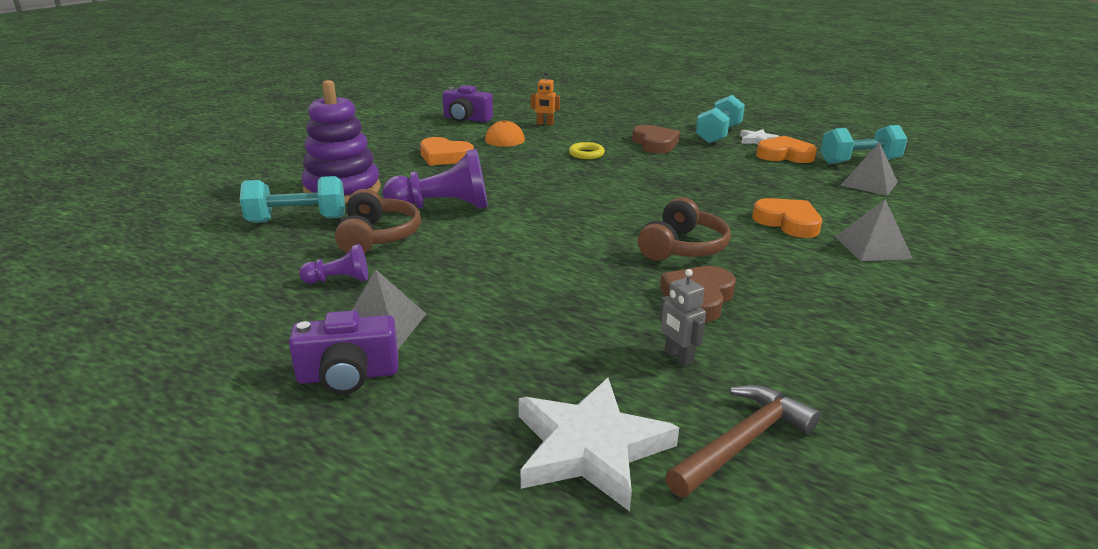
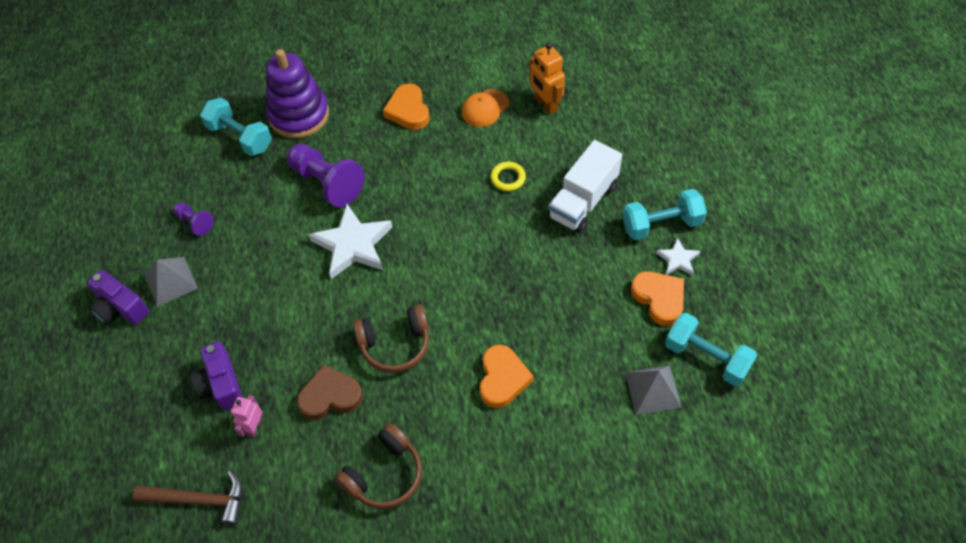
camera: 50 degrees right, 30 degrees up
brown headphones [335,189,421,253] -> brown headphones moved to [335,423,422,509]
purple camera [442,85,493,122] -> purple camera moved to [190,341,243,411]
white star [519,378,679,511] -> white star moved to [309,204,392,279]
orange robot [531,72,560,125] -> orange robot [529,43,565,115], size x1.56
brown heart [632,125,680,154] -> white truck [548,140,622,233]
grey robot [659,269,706,366] -> pink robot [231,395,262,437]
grey pyramid [835,199,913,261] -> none

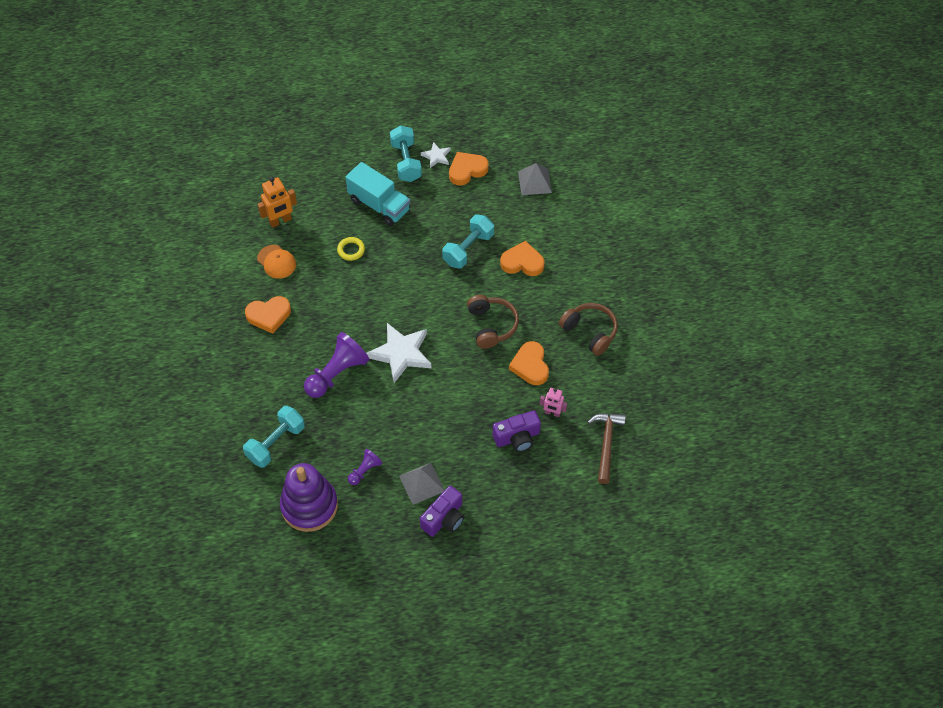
camera: 90 degrees left, 0 degrees up
purple stacking toy [266,49,329,138] -> purple stacking toy moved to [280,463,338,532]
brown heart [297,364,363,420] -> orange heart [509,341,549,385]
white truck [548,140,622,233] -> turquoise truck [346,162,410,226]
turquoise dumbbell [665,313,757,386] -> turquoise dumbbell moved to [442,214,494,269]

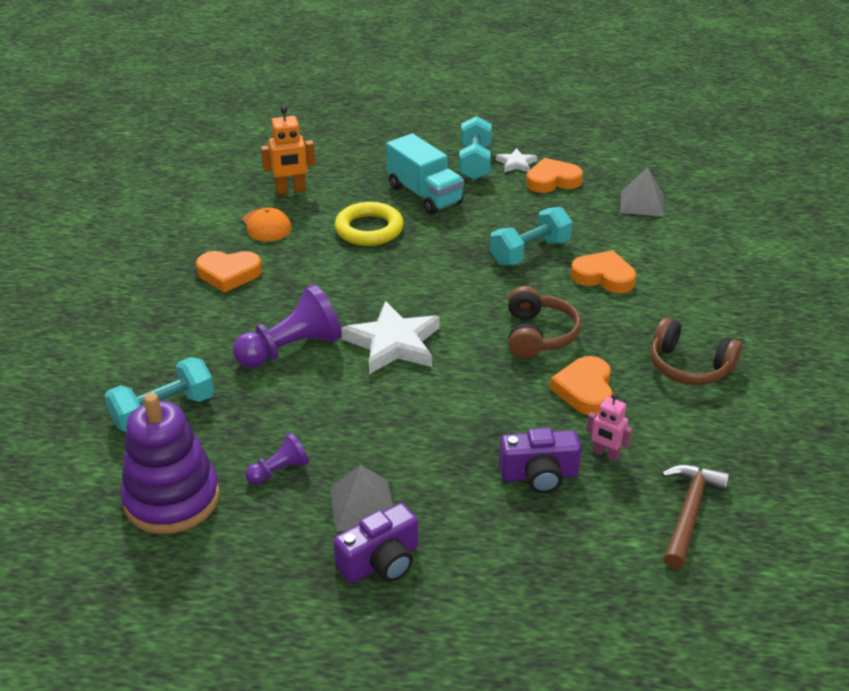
camera: 15 degrees right, 20 degrees down
yellow ring [337,237,365,261] -> yellow ring [335,202,404,246], size x1.78
brown headphones [559,303,618,356] -> brown headphones turned 150 degrees clockwise [651,318,742,385]

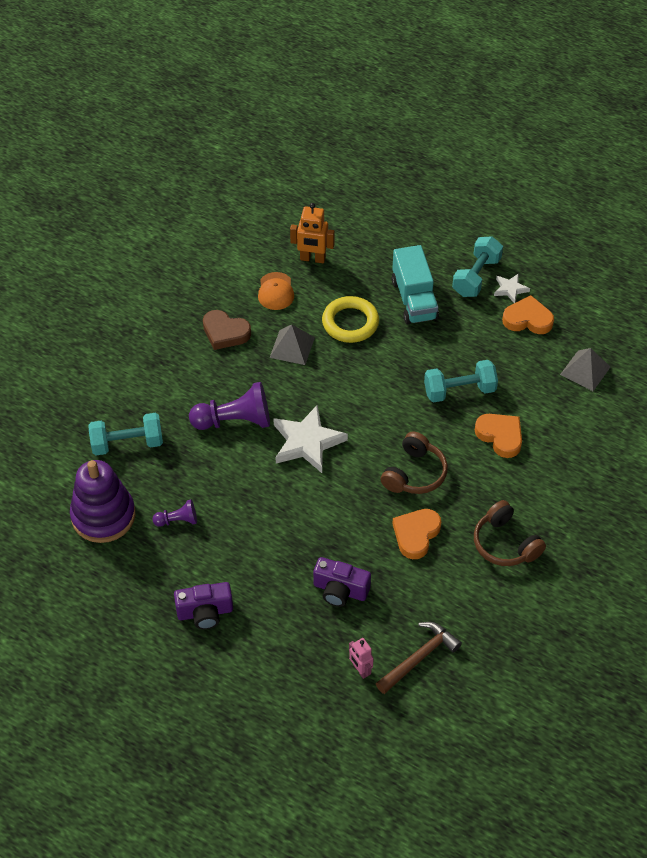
camera: 25 degrees right, 15 degrees up
orange heart [196,251,262,292] -> brown heart [203,310,251,350]
grey pyramid [330,464,393,532] -> grey pyramid moved to [270,324,315,365]
pink robot [586,393,632,461] -> pink robot moved to [349,638,374,679]

